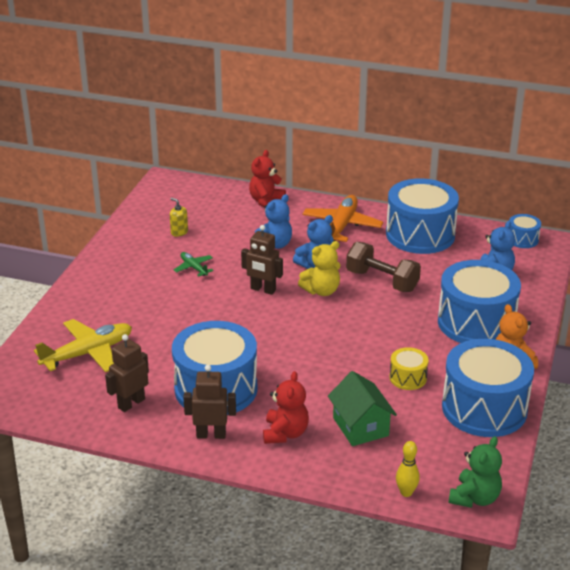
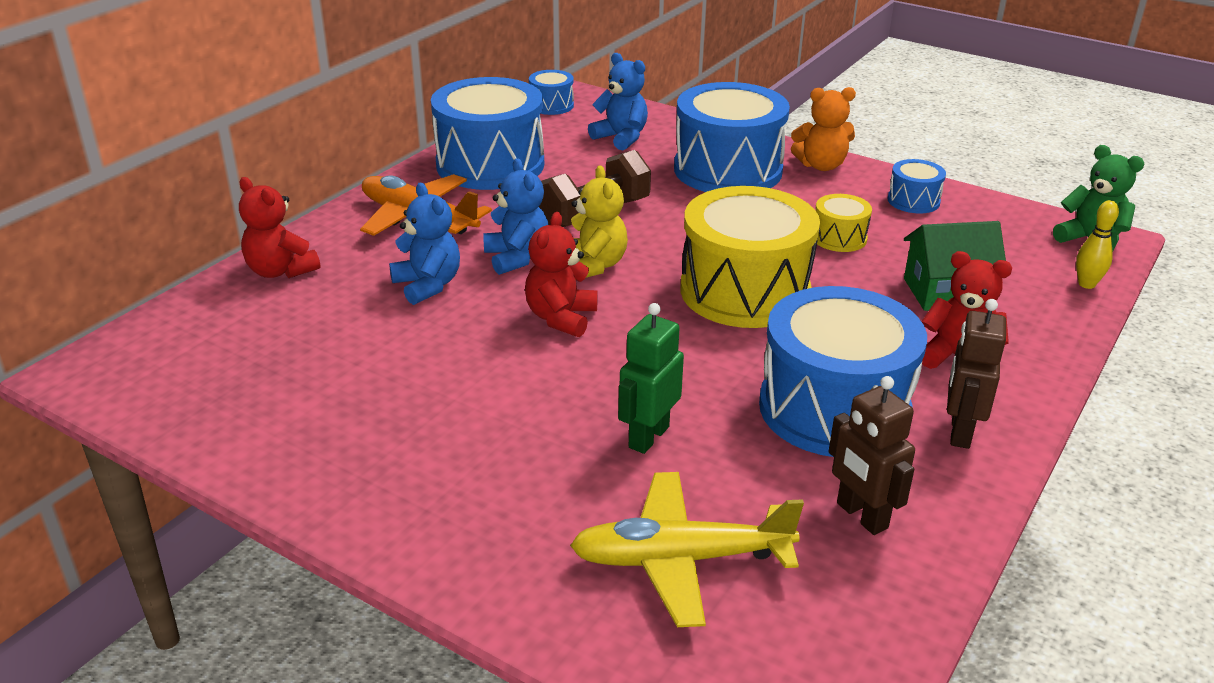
camera: 75 degrees left, 0 degrees up
yellow plane [34,319,132,372] -> yellow plane turned 75 degrees counterclockwise [570,472,804,627]
yellow soap dispenser [170,198,188,237] -> none
green plane [174,252,214,276] -> none
brown robot [241,225,283,295] -> red teddy bear [525,212,598,337]
blue drum [442,339,534,437] -> blue drum [888,159,946,214], size x0.45
none -> green robot [618,303,684,454]
none -> yellow drum [681,186,820,328]

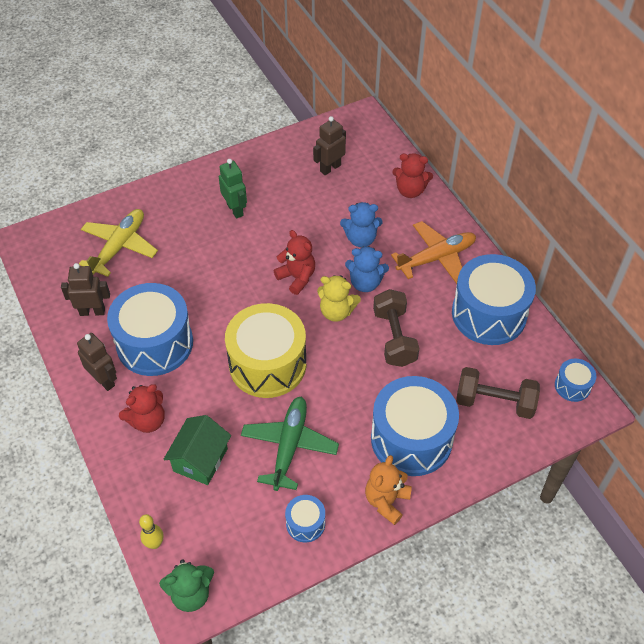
camera: 120 degrees right, 20 degrees up
red teddy bear [239,177,320,278] -> red teddy bear turned 150 degrees counterclockwise [392,154,433,198]
blue teddy bear [588,53,648,150] -> brown dumbbell [456,367,540,419]
green robot [618,303,684,454] -> green robot moved to [219,159,247,219]
yellow drum [816,194,872,252] -> green plane [241,397,339,491]
none -> brown robot [313,116,346,175]

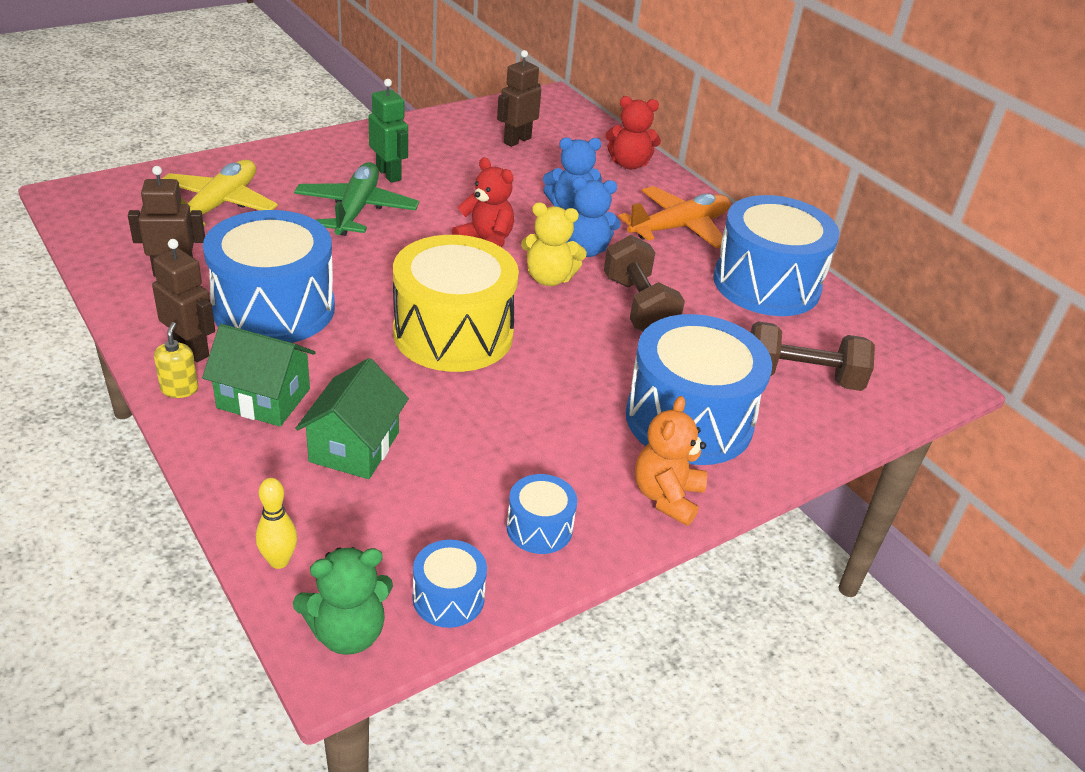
camera: 10 degrees left, 15 degrees down
red teddy bear [119,384,165,433] -> green house [202,324,315,426]
green plane [241,397,339,491] -> green plane moved to [294,162,419,236]
blue drum [555,359,596,402] -> blue drum moved to [413,540,487,628]
none -> yellow soap dispenser [154,322,198,398]

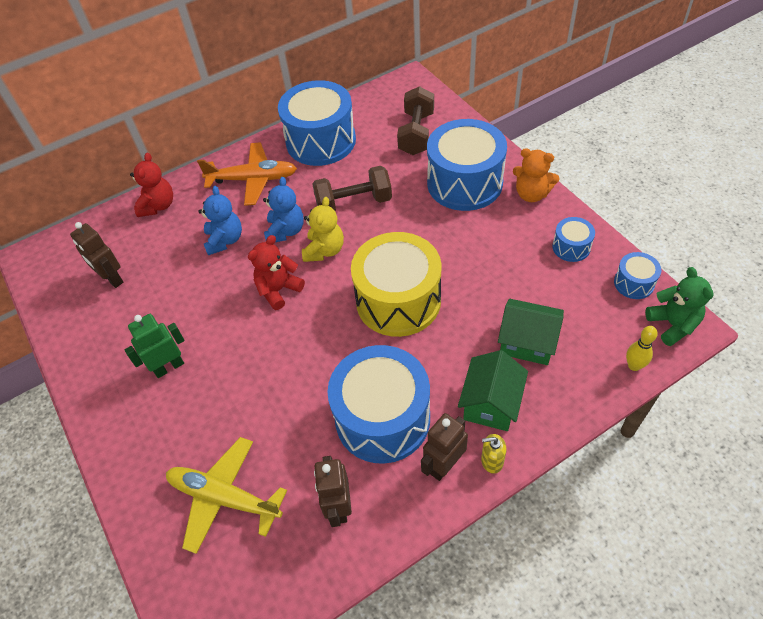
camera: 80 degrees left, 15 degrees up
green plane [294,162,419,236] -> none
orange plane [618,186,731,249] -> orange plane turned 120 degrees clockwise [197,142,297,206]

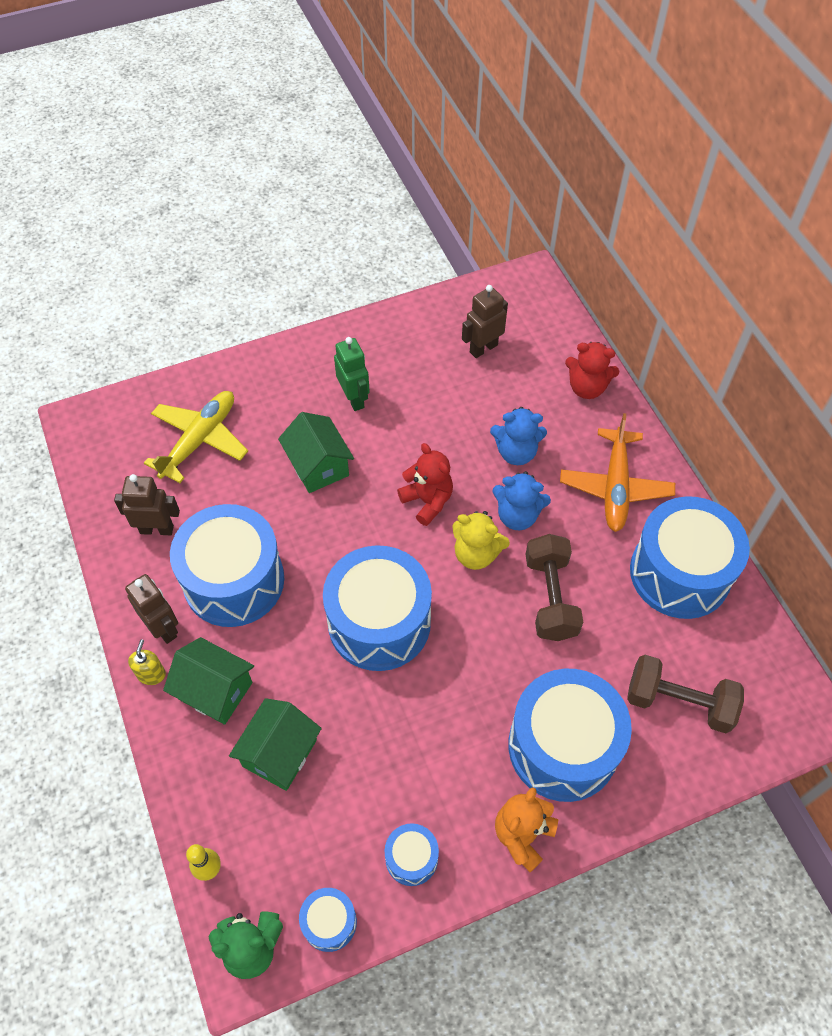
camera: 95 degrees right, 5 degrees up
yellow drum [351,232,442,337] -> blue drum [323,545,432,671]
none -> green house [278,412,354,493]

